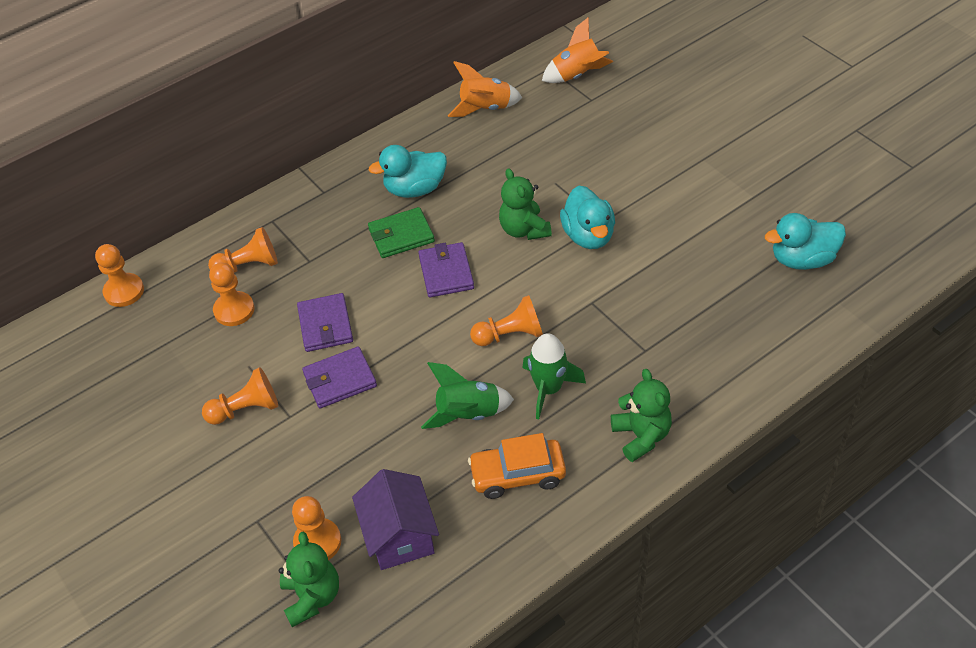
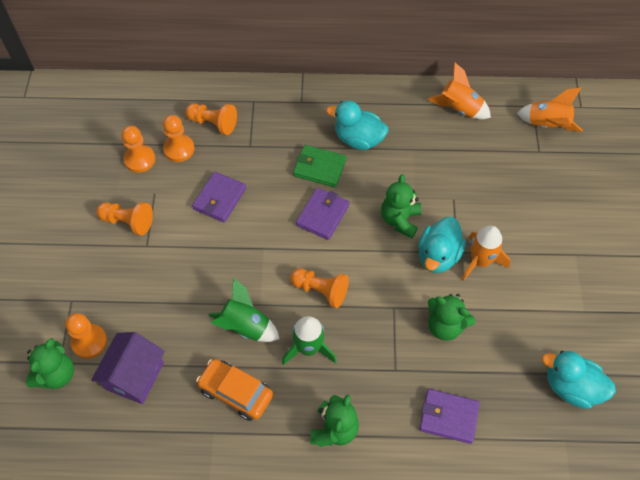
camera: 35 degrees right, 10 degrees up
orange pawn [95,244,144,307] -> orange pawn moved to [122,126,155,173]
purple wallet [302,346,377,408] -> purple wallet moved to [419,389,480,444]
none -> green teddy bear [428,294,475,341]
none -> orange rocket [461,226,510,281]

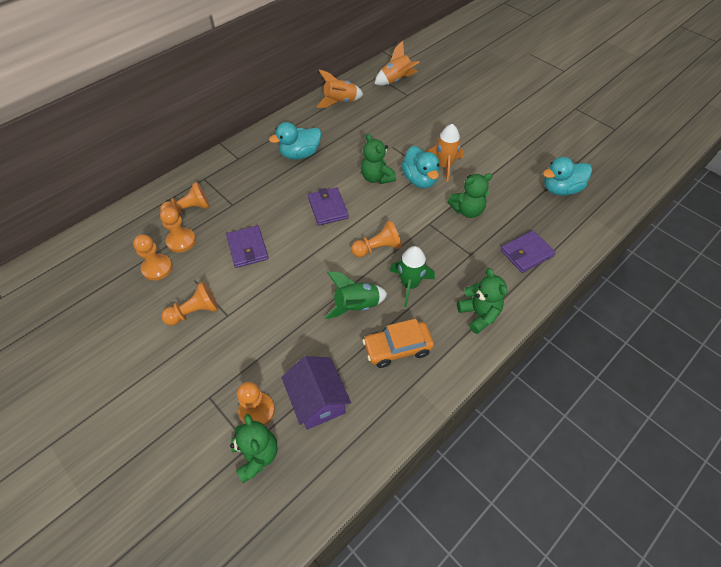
camera: 45 degrees left, 5 degrees down
green wallet [293,145,346,187] -> none

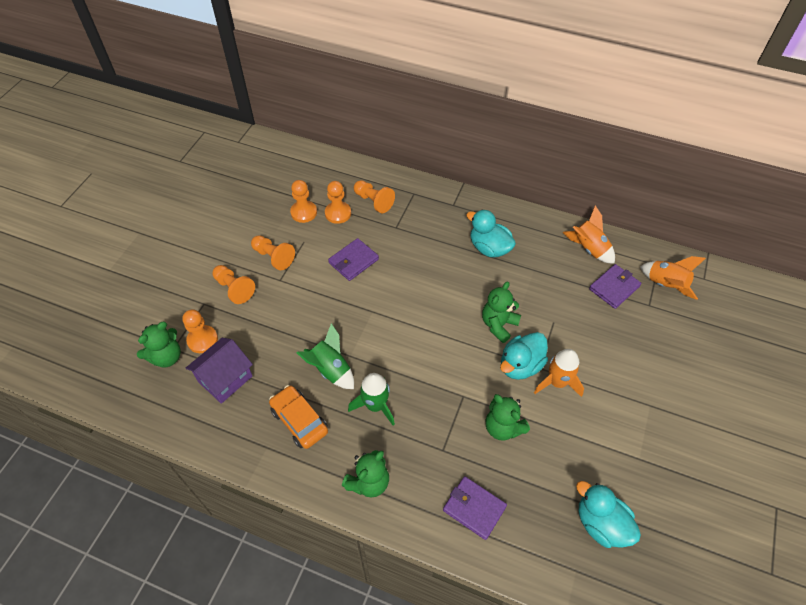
camera: 65 degrees right, 0 degrees up
purple wallet [308,187,349,226] -> purple wallet moved to [589,264,641,309]
orange pawn [351,220,402,257] -> orange pawn moved to [212,265,255,304]

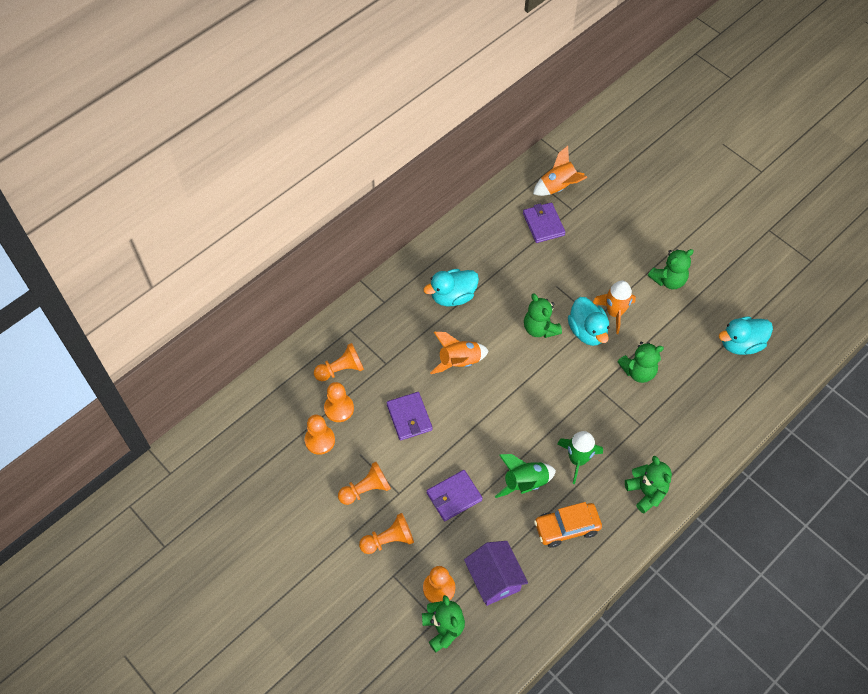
camera: 65 degrees left, 5 degrees up
purple wallet [443,476,507,540] -> purple wallet moved to [426,470,483,521]
orange rocket [562,206,615,264] -> orange rocket moved to [430,332,489,374]
none -> green teddy bear [648,249,694,289]

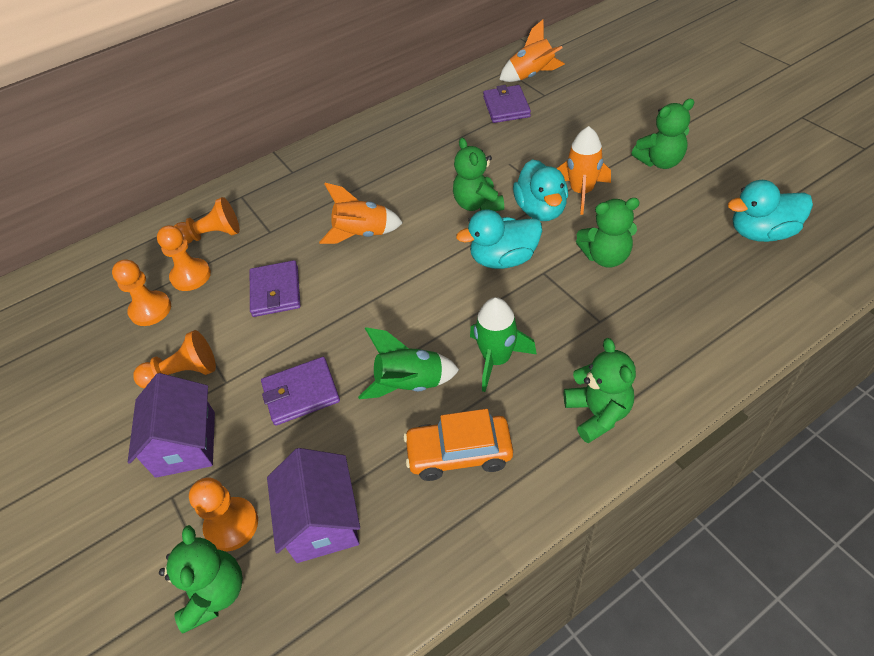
camera: 15 degrees right, 10 degrees down
orange pawn [359,513,414,554] -> purple house [128,373,215,478]
turquoise duck [424,269,479,306] -> turquoise duck moved to [456,209,542,269]

